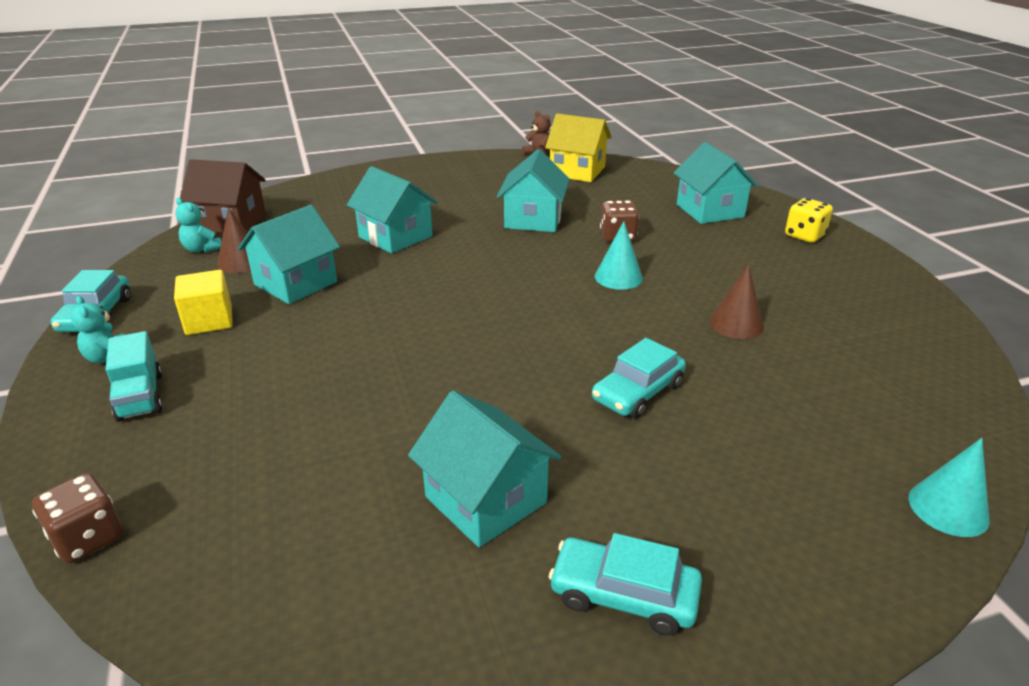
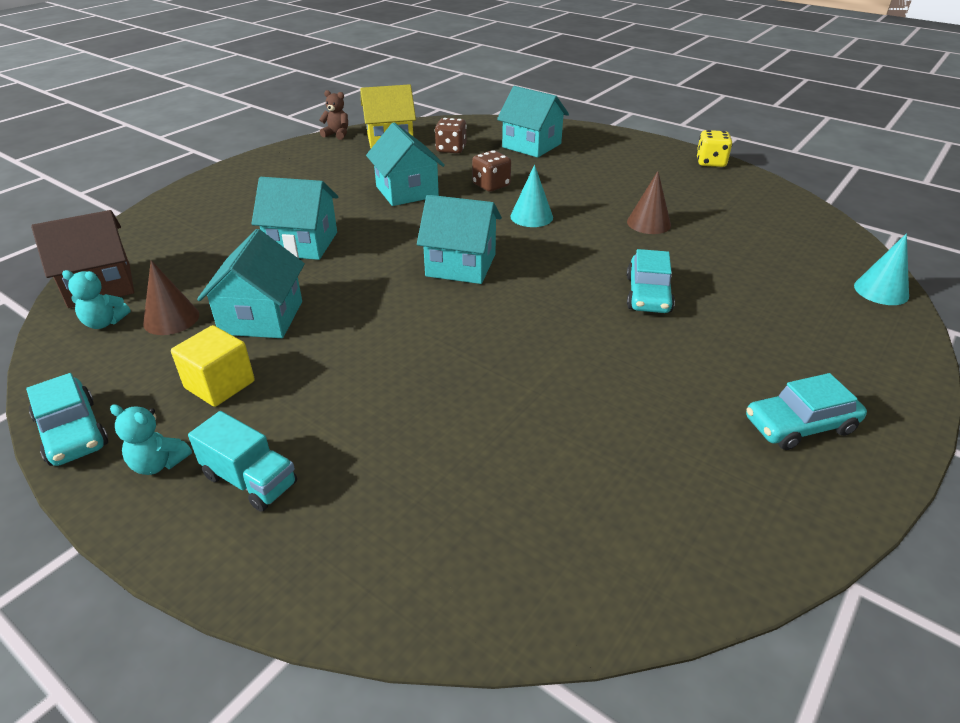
camera: 35 degrees left, 5 degrees up
brown dice [32,473,123,563] -> brown dice moved to [435,118,467,153]
turquoise house [408,390,562,547] -> turquoise house moved to [417,195,502,284]
yellow dice [785,198,833,243] -> yellow dice moved to [696,130,733,167]

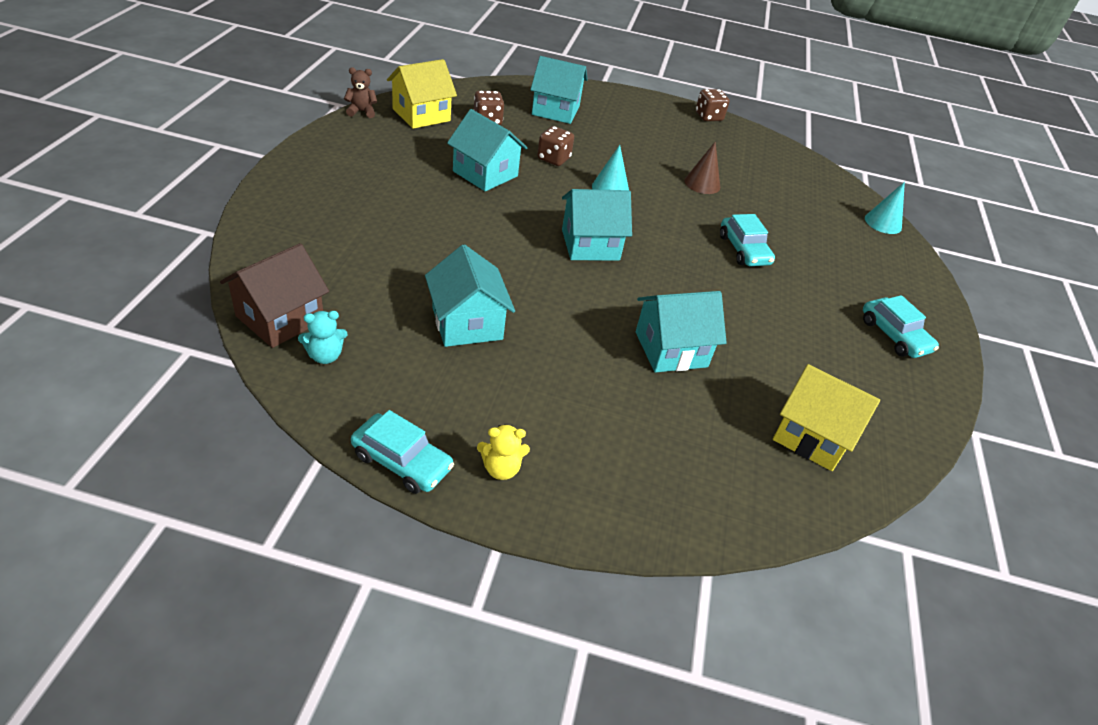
camera: 30 degrees left, 5 degrees up
turquoise teddy bear [110,404,192,475] -> yellow teddy bear [477,424,530,480]
brown cone [143,260,199,335] -> none
yellow cube [171,325,255,407] -> none
turquoise truck [188,411,297,512] -> none
turquoise house [251,177,338,260] -> turquoise house moved to [636,291,727,373]
yellow dice [696,130,733,167] -> brown dice [696,89,729,121]
turquoise car [746,373,867,450] -> turquoise car turned 75 degrees counterclockwise [863,295,939,358]
none -> yellow house [773,364,880,471]

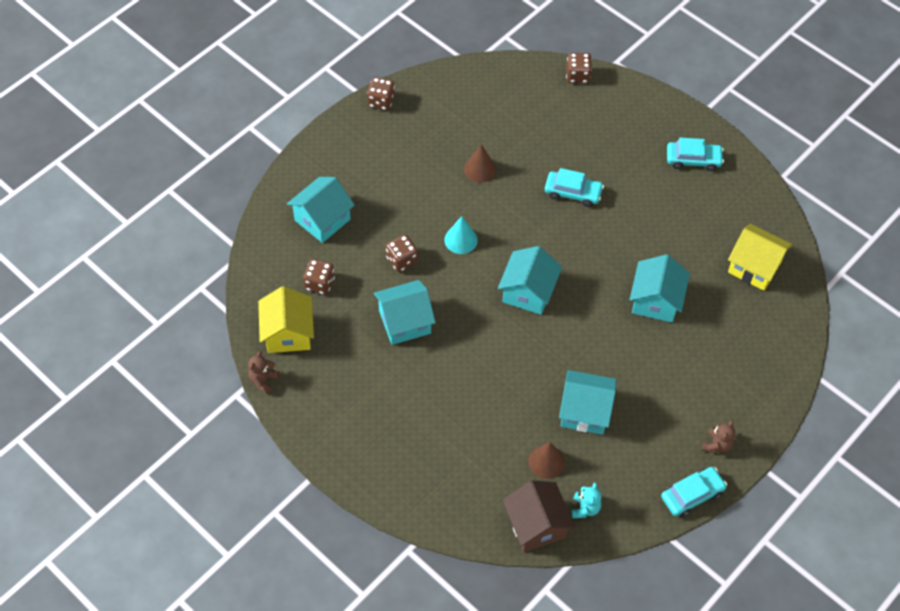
camera: 55 degrees left, 15 degrees up
yellow teddy bear [477,424,530,480] -> brown teddy bear [702,420,735,453]
yellow house [773,364,880,471] -> yellow house turned 60 degrees clockwise [728,224,792,291]
turquoise cone [865,182,905,234] -> brown dice [566,53,592,83]
none -> brown cone [528,442,565,479]

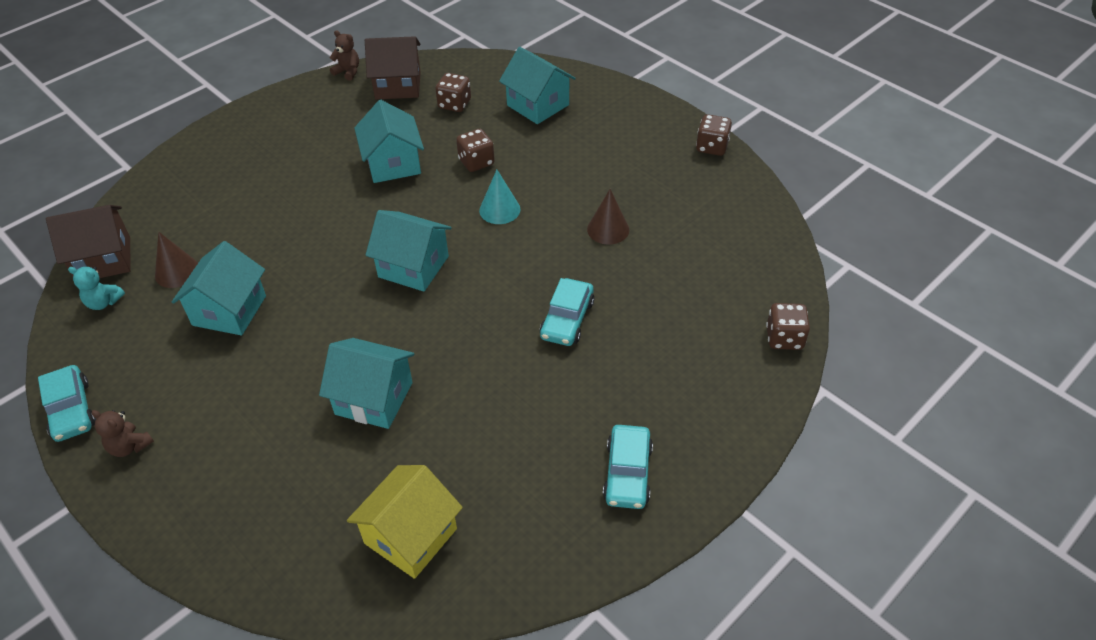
camera: 95 degrees right, 10 degrees down
yellow house [258,286,314,353] -> brown house [365,36,421,99]

